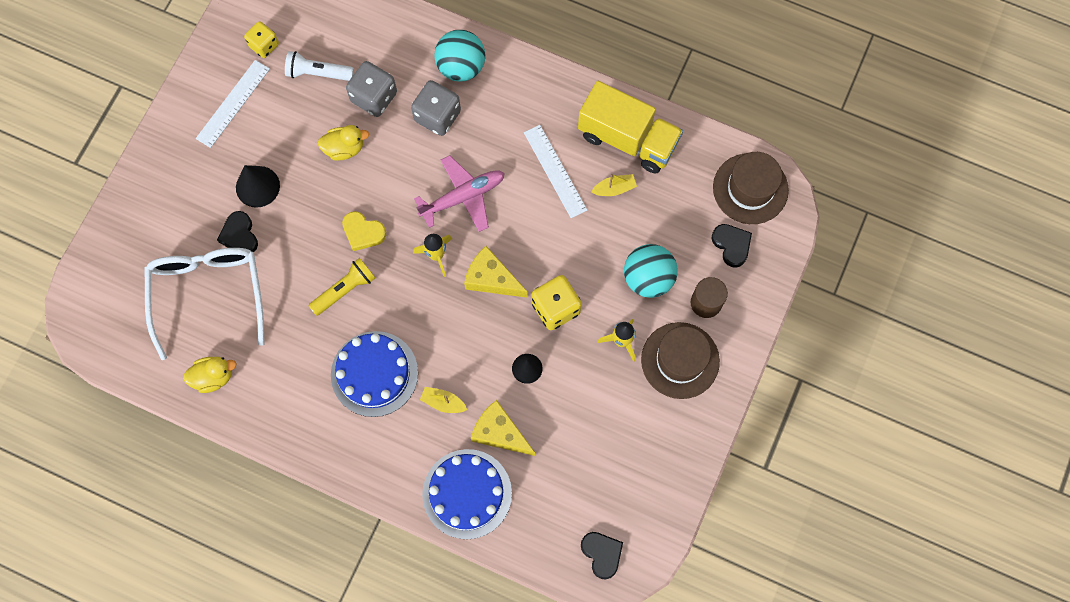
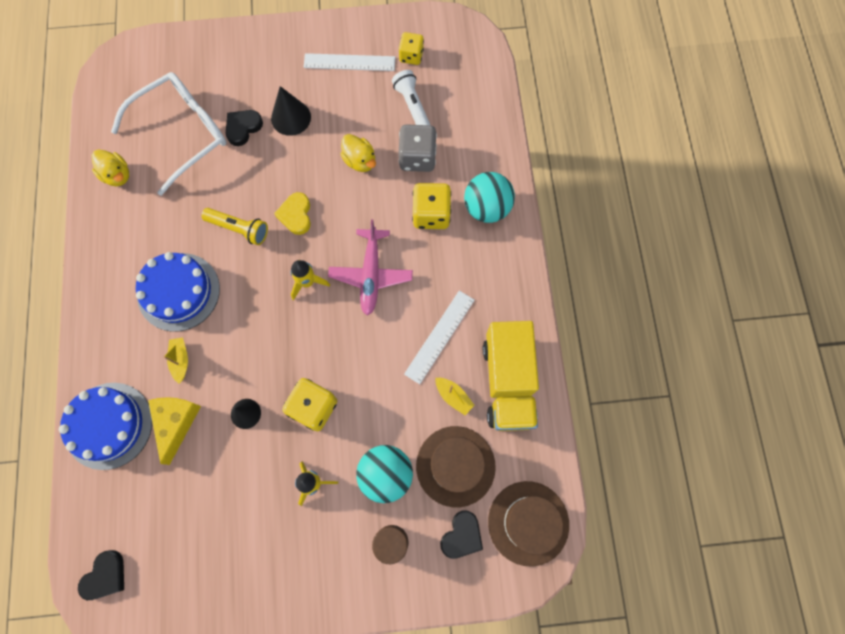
camera: 60 degrees right, 0 degrees up
grey dice [411,80,461,136] -> yellow dice [412,183,451,229]
pink plane [414,155,505,232] -> pink plane turned 60 degrees clockwise [328,219,413,316]
yellow cheese [464,246,528,298] -> none
brown hat [641,322,720,399] -> brown hat moved to [416,426,496,508]

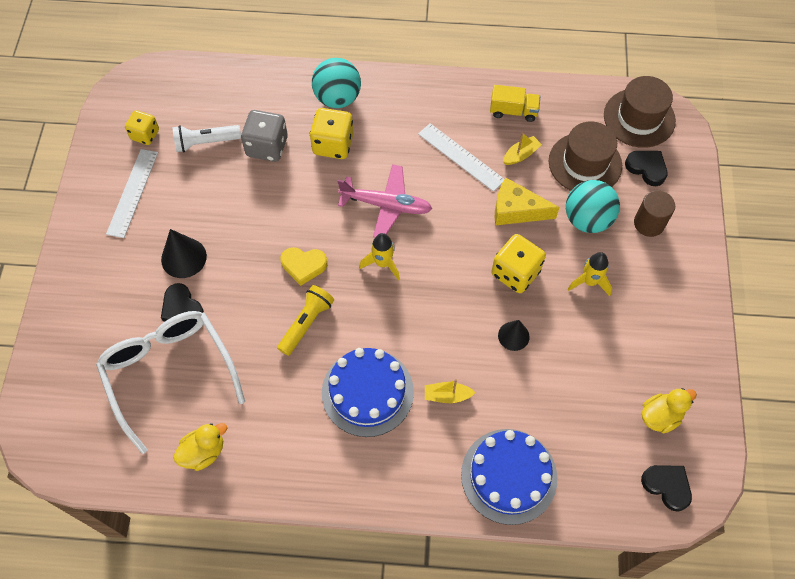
camera: 80 degrees left, 10 degrees down
yellow cheese [148,397,201,465] -> yellow cheese moved to [495,178,560,225]
yellow duck [340,134,376,172] -> yellow duck moved to [642,388,697,434]
yellow truck [483,321,539,431] -> yellow truck [490,85,540,122], size x0.52

